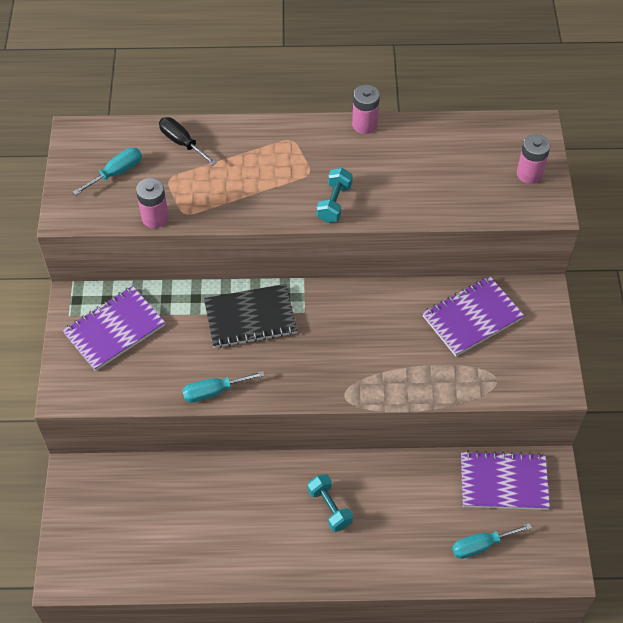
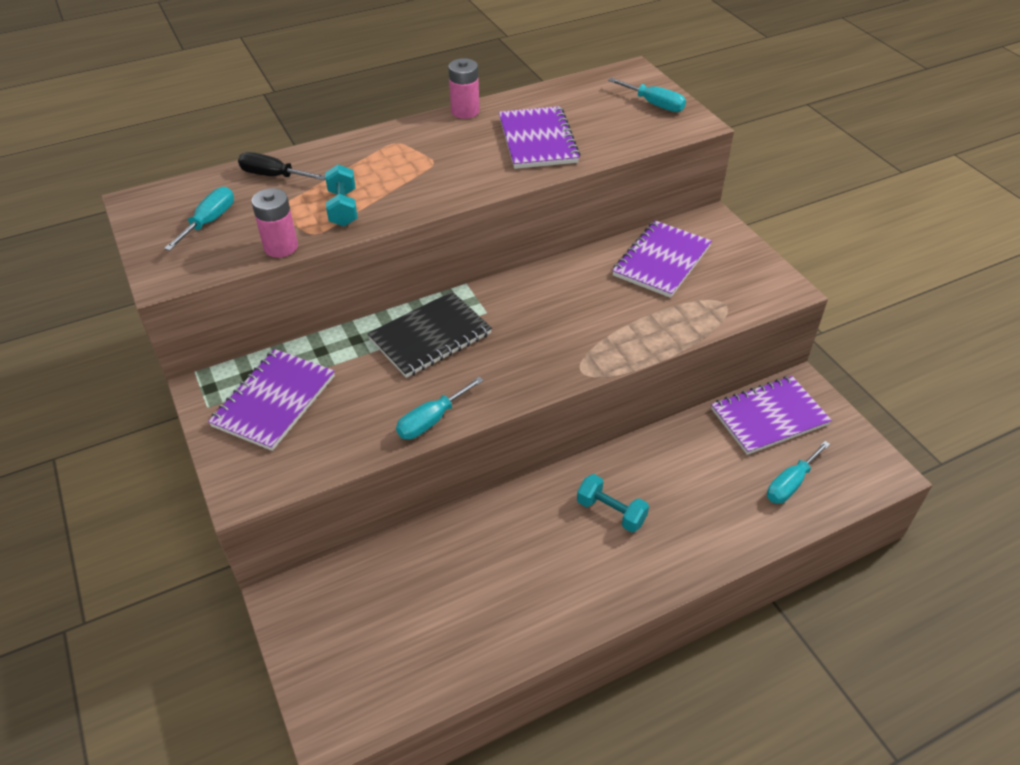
camera: 25 degrees left, 10 degrees down
turquoise dumbbell [317,168,353,223] -> turquoise dumbbell moved to [325,165,357,226]
pink battery [517,134,550,184] -> turquoise screwdriver [608,78,686,112]
none -> purple notebook [499,106,581,169]

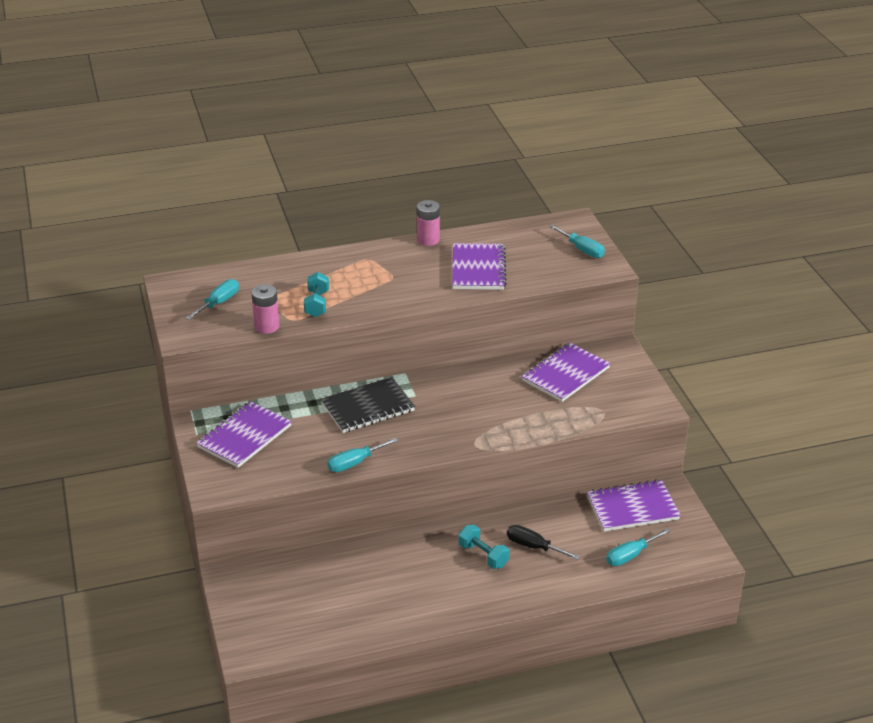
camera: 10 degrees right, 10 degrees down
black screwdriver [238,152,325,180] -> black screwdriver moved to [507,525,580,560]

